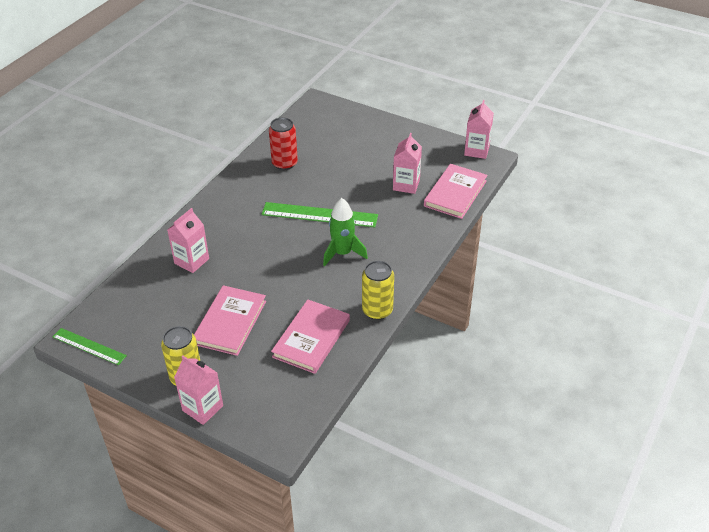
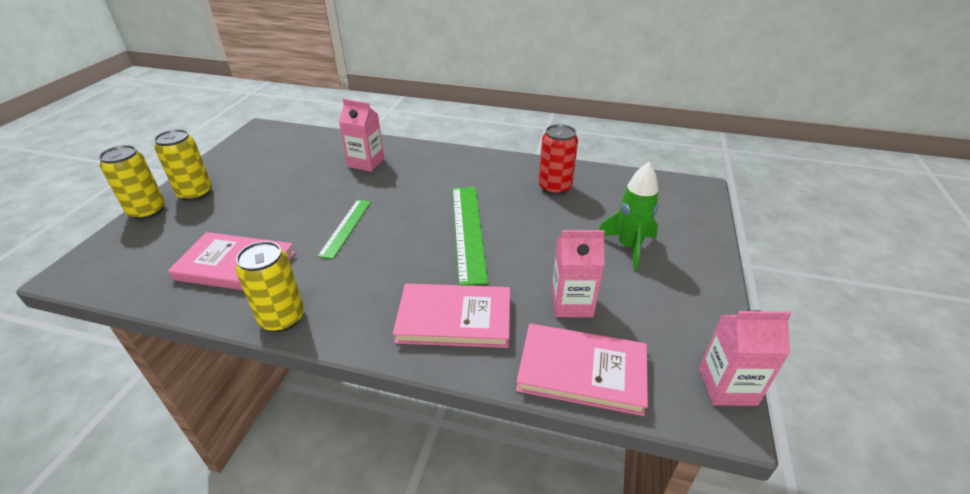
camera: 75 degrees right, 5 degrees down
green ruler [53,328,127,365] -> green ruler moved to [317,200,371,259]
pink carton [174,356,223,425] -> yellow can [99,145,165,220]
pink book [194,285,266,356] -> pink book moved to [393,284,510,348]
green rocket [323,198,368,266] -> green rocket moved to [599,162,658,270]

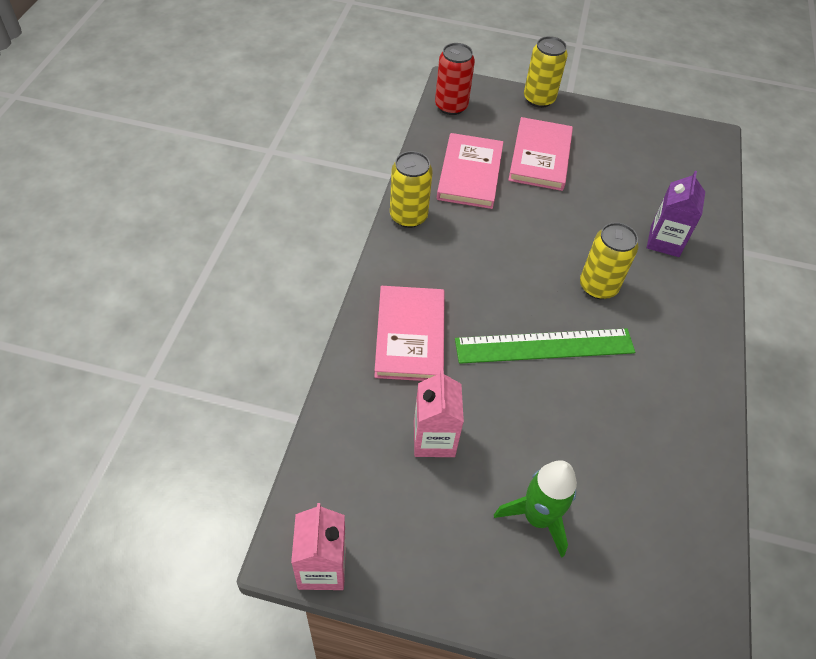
camera: 85 degrees right, 15 degrees up
yellow can [154,129,212,201] -> yellow can moved to [580,222,638,299]
green ruler [317,200,371,259] -> none
pink carton [339,99,384,172] -> purple carton [647,171,705,257]
pink book [516,324,648,416] -> pink book moved to [508,117,573,191]
red can [539,124,578,195] -> red can moved to [435,43,475,115]

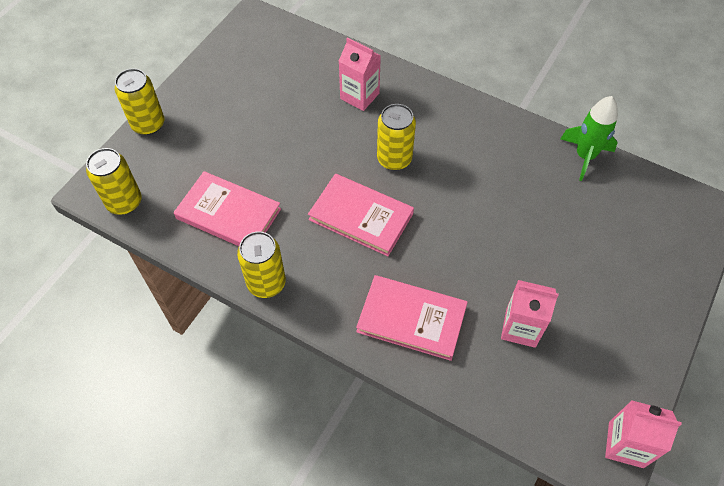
camera: 70 degrees left, 5 degrees up
red can [435,43,475,115] -> yellow can [86,148,142,215]
green ruler [455,328,635,364] -> none
green rocket [494,460,577,558] -> green rocket moved to [561,96,618,181]
pink book [508,117,573,191] -> pink book moved to [308,173,414,256]
purple carton [647,171,705,257] -> pink carton [339,37,381,111]

